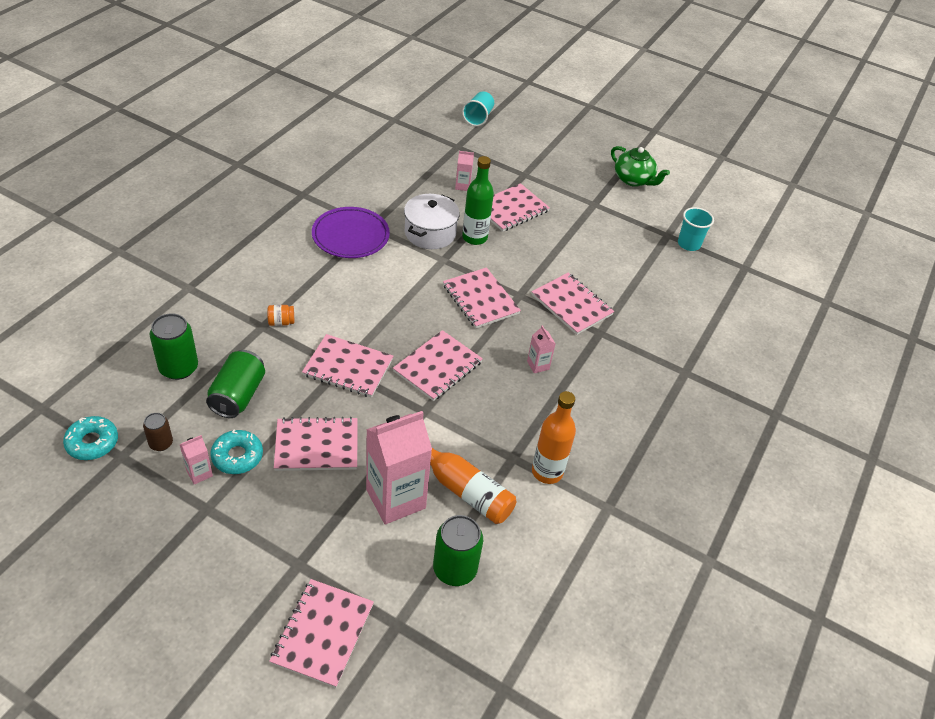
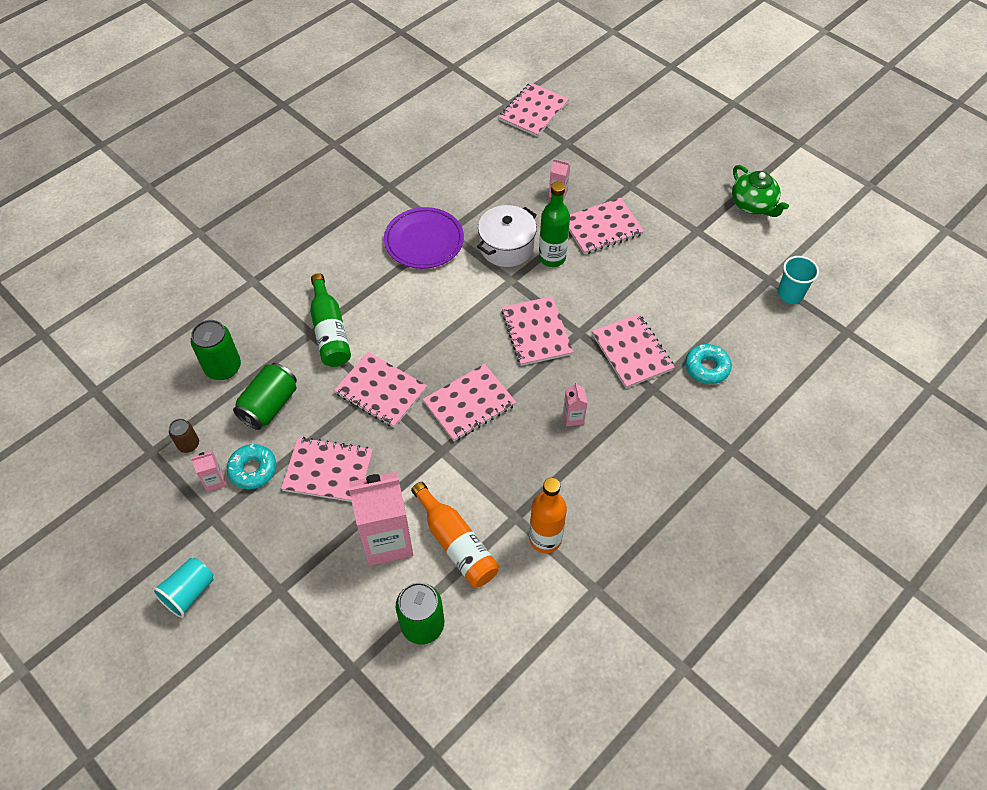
camera: 20 degrees right, 10 degrees up
turquoise donut [63,416,118,460] -> turquoise donut moved to [685,344,732,384]
orange jar [267,305,294,326] -> green bottle [310,273,351,367]
pink notebook [269,579,374,688] -> pink notebook moved to [499,82,569,137]
turquoise cup [462,91,494,126] -> turquoise cup moved to [152,558,214,618]

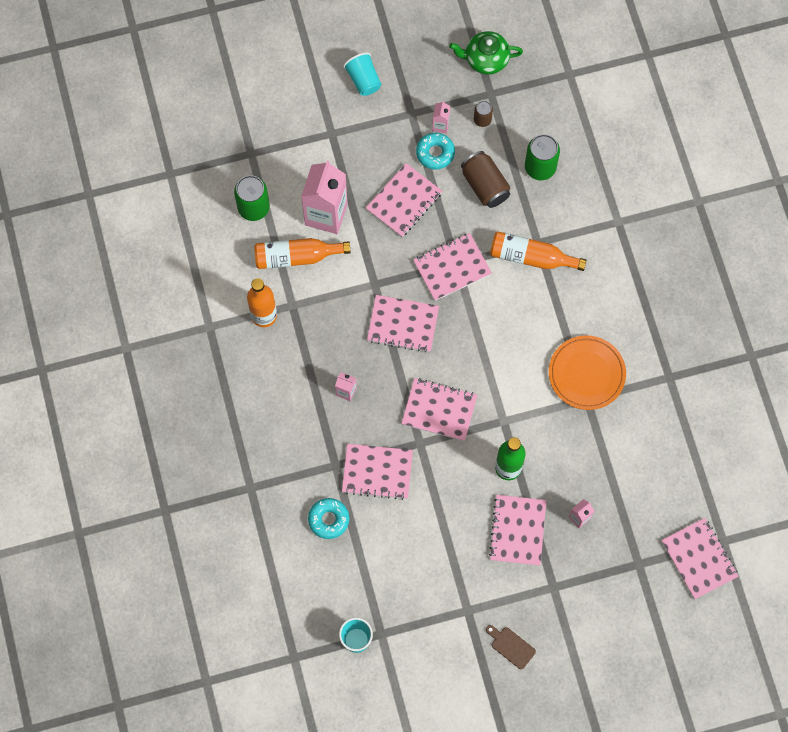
camera: 120 degrees right, 15 degrees up
green can [233,363,297,430] -> brown can [461,151,510,208]
green bottle [310,273,351,367] -> orange bottle [490,232,586,271]
purple plate [384,207,464,269] -> orange plate [549,335,626,410]
pink notebook [423,364,517,441] -> pink notebook turned 75 degrees counterclockwise [367,295,439,352]
white pot [477,205,537,267] -> none
green teapot [732,165,789,217] -> green teapot moved to [449,31,523,75]
none -> brown cutting board [486,625,536,669]

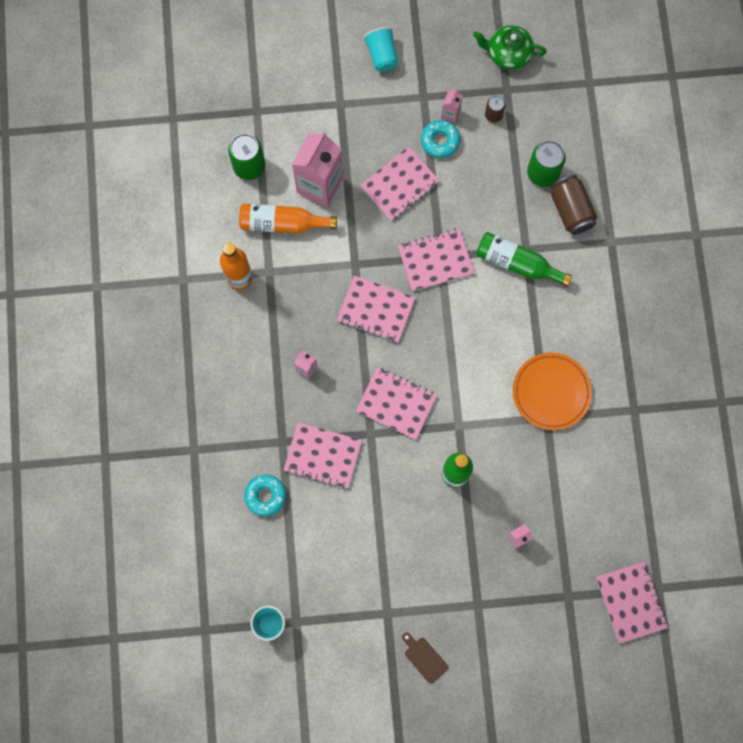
camera: 10 degrees right, 5 degrees up
brown can [461,151,510,208] -> brown can moved to [551,175,597,235]
pink notebook [489,495,546,566] -> none
orange bottle [490,232,586,271] -> green bottle [476,232,572,287]

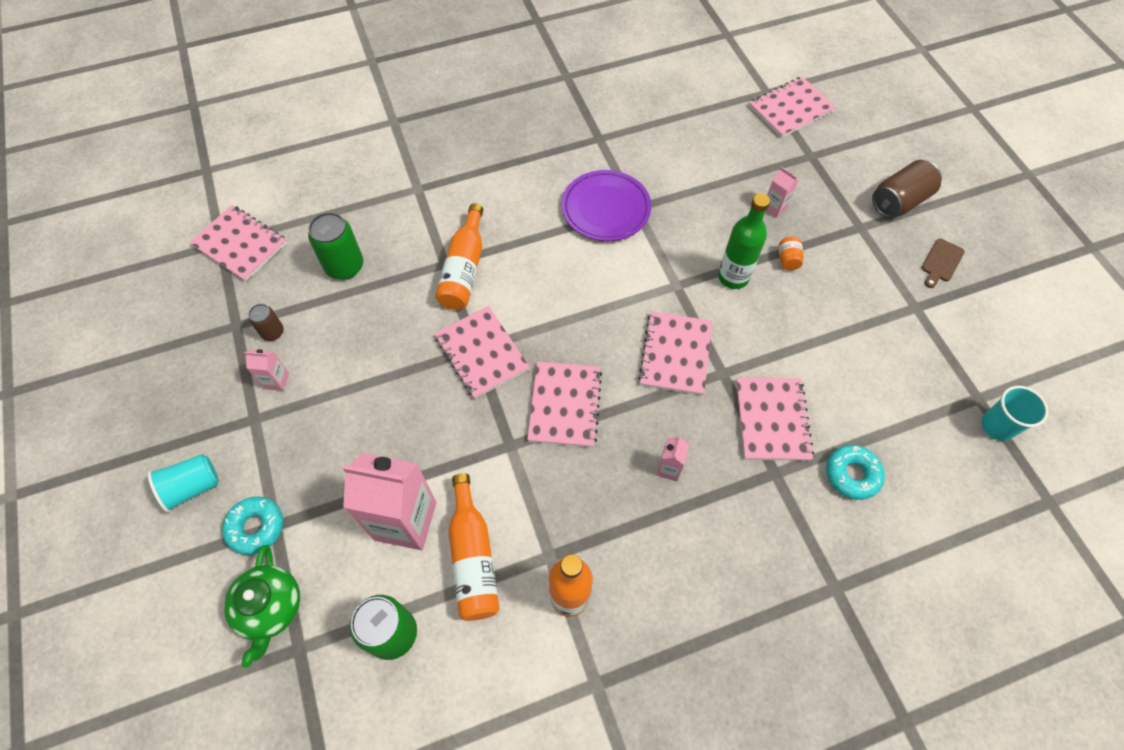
camera: 105 degrees left, 15 degrees down
pink notebook [360,147,440,221] -> pink notebook moved to [189,205,287,282]
turquoise donut [421,120,460,158] -> turquoise donut moved to [222,496,283,555]
green teapot [473,25,547,70] -> green teapot moved to [224,545,300,668]
green bottle [476,232,572,287] -> orange bottle [435,203,483,310]
orange plate [513,353,592,430] -> purple plate [562,170,651,241]
brown can [551,175,597,235] -> brown can moved to [872,160,942,218]
none -> orange jar [779,237,804,270]

